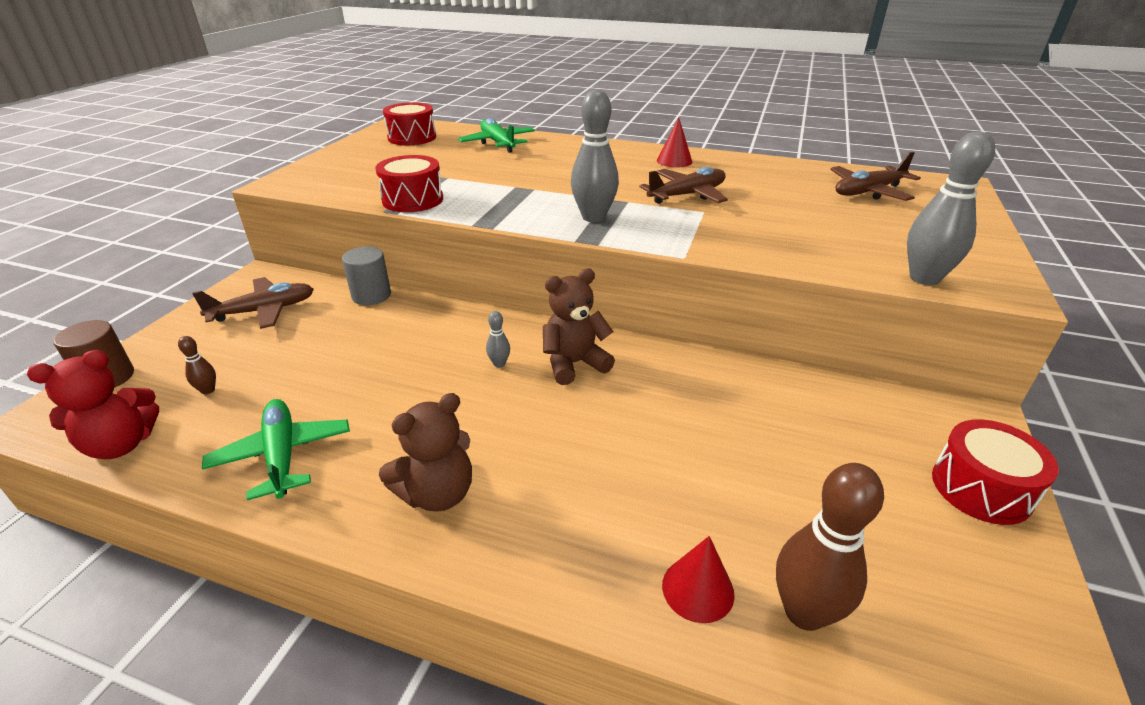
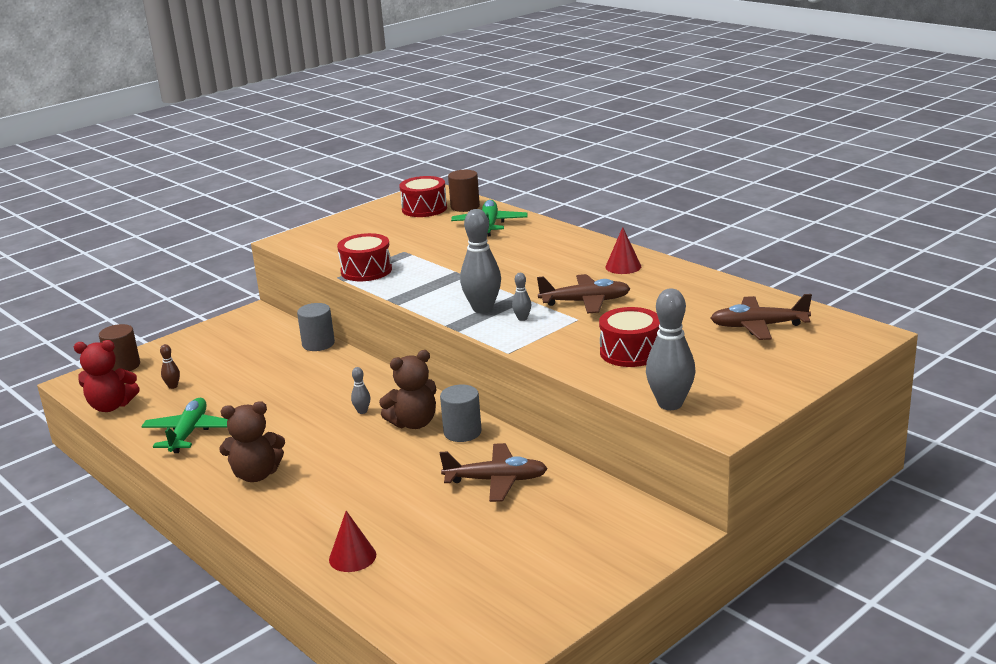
camera: 30 degrees right, 10 degrees down
brown plane [192,277,314,329] -> brown plane moved to [440,443,548,502]
brown teddy bear [543,268,615,385] -> brown teddy bear turned 150 degrees clockwise [379,350,437,429]
brown bowling pin [776,463,884,631] -> none
red drum [932,419,1059,525] -> red drum moved to [599,307,660,367]
none -> grey cylinder [440,385,482,442]
none -> brown cylinder [448,170,480,212]
none -> grey bowling pin [512,273,531,321]

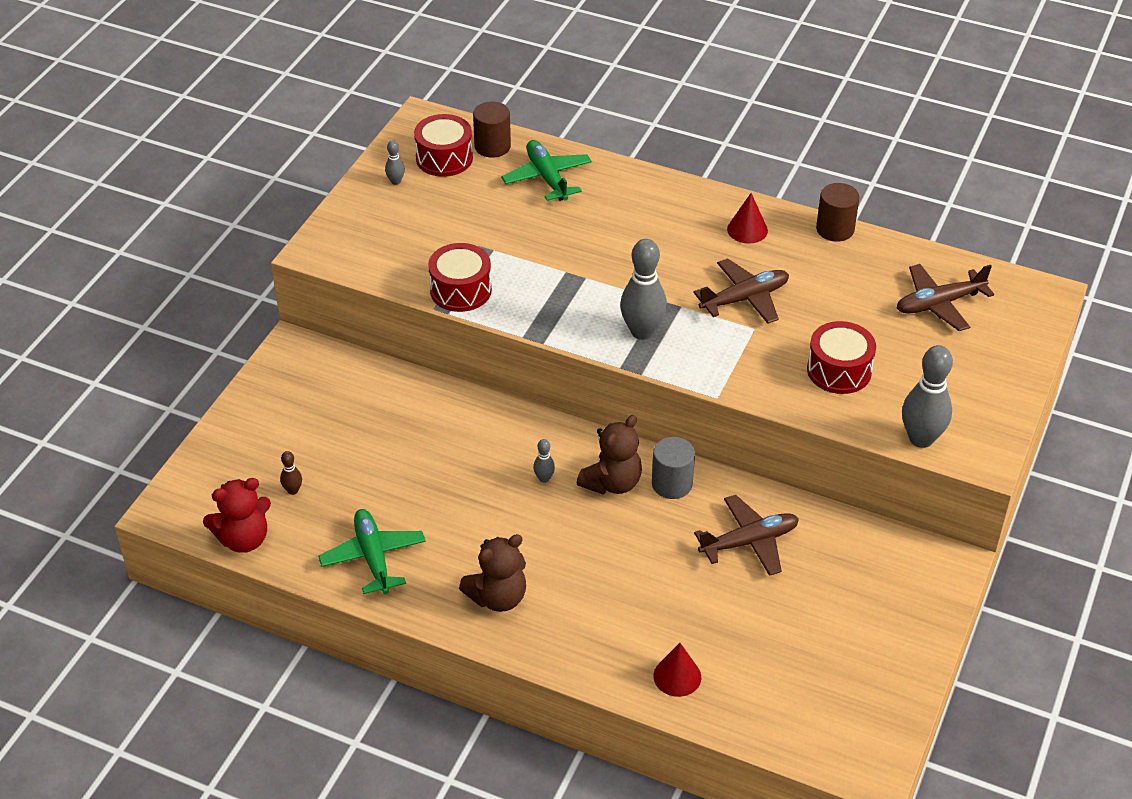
camera: 25 degrees left, 20 degrees up
brown cylinder [99,324,140,371] -> brown cylinder moved to [816,183,859,242]
grey cylinder [297,303,335,351] -> none
grey bowling pin [512,273,531,321] -> grey bowling pin moved to [385,140,405,185]

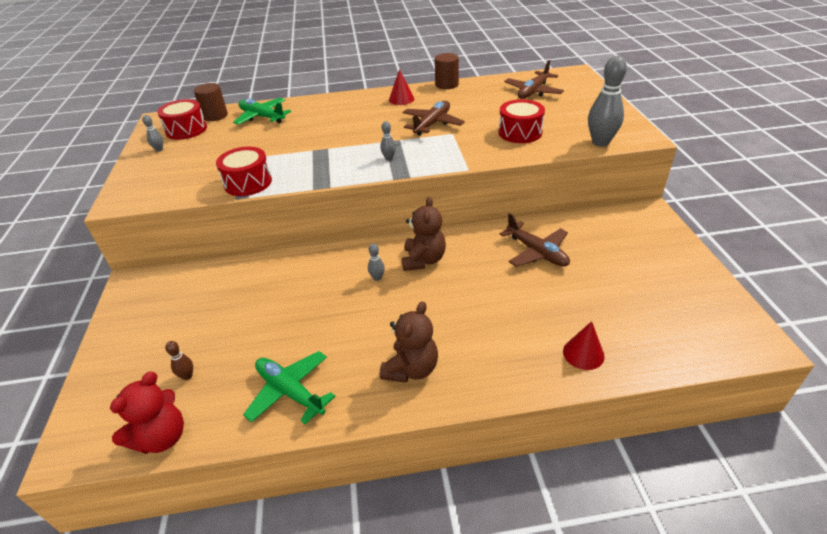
camera: 30 degrees left, 5 degrees down
grey bowling pin [620,239,667,340] -> grey bowling pin [380,121,396,160], size x0.46
grey cylinder [652,437,695,499] -> none
brown plane [694,495,799,576] -> brown plane turned 105 degrees clockwise [500,213,570,267]

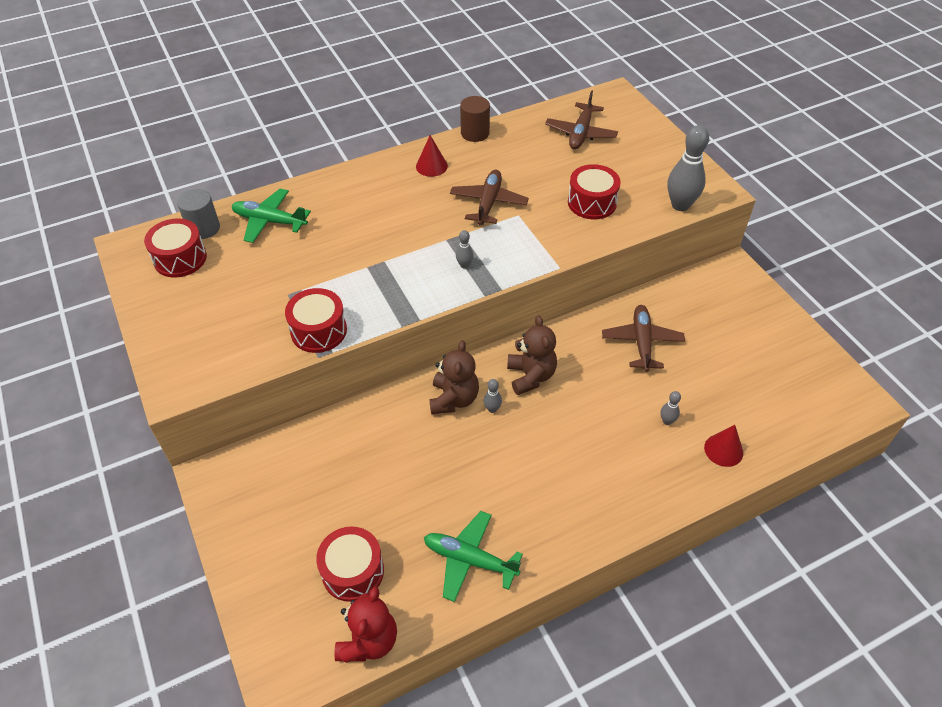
camera: 20 degrees left, 10 degrees up
grey bowling pin [142,115,163,152] -> grey bowling pin moved to [661,391,681,425]
brown bowling pin [165,341,193,380] -> red drum [316,527,384,602]
brown cylinder [194,83,228,121] -> grey cylinder [177,189,220,239]
brown teddy bear [380,301,438,383] -> brown teddy bear moved to [429,340,479,414]
brown plane [500,213,570,267] -> brown plane turned 120 degrees counterclockwise [602,305,685,372]

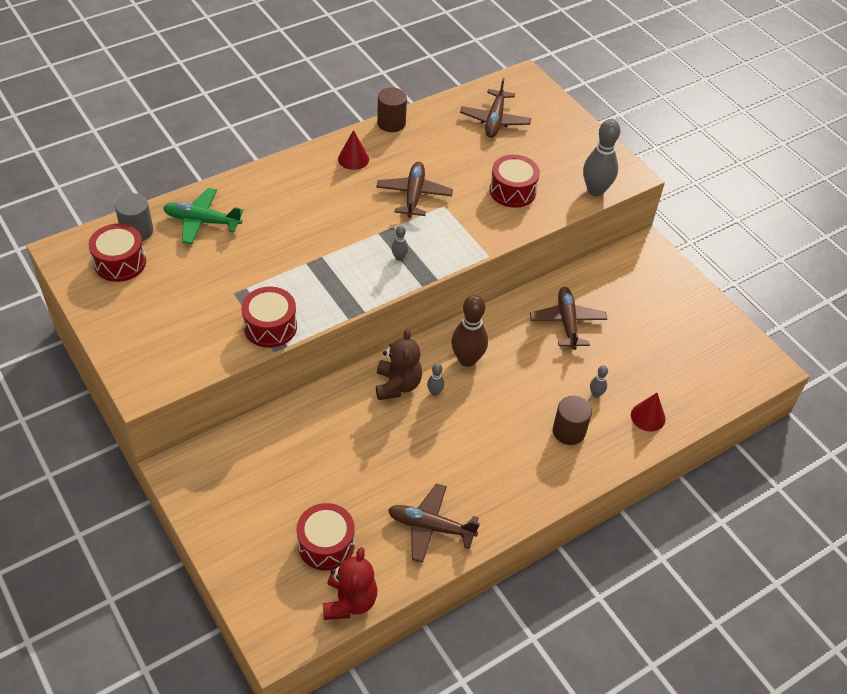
camera: 10 degrees left, 0 degrees up
green plane [424,511,523,602] -> brown plane [388,483,480,563]
brown teddy bear [507,315,557,395] -> brown bowling pin [451,295,488,367]
none -> brown cylinder [553,396,592,445]

